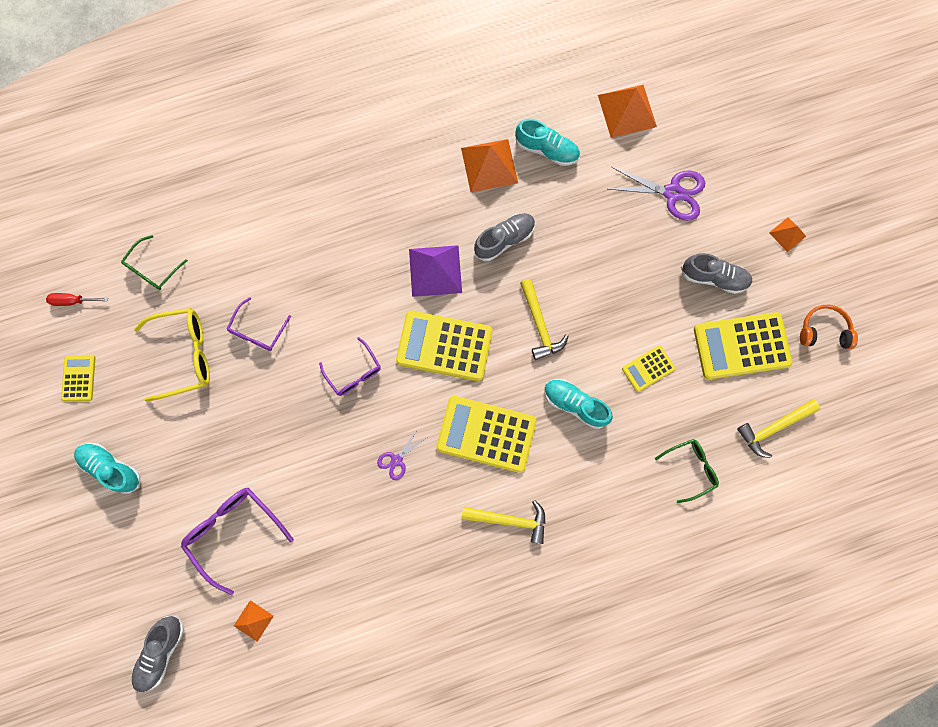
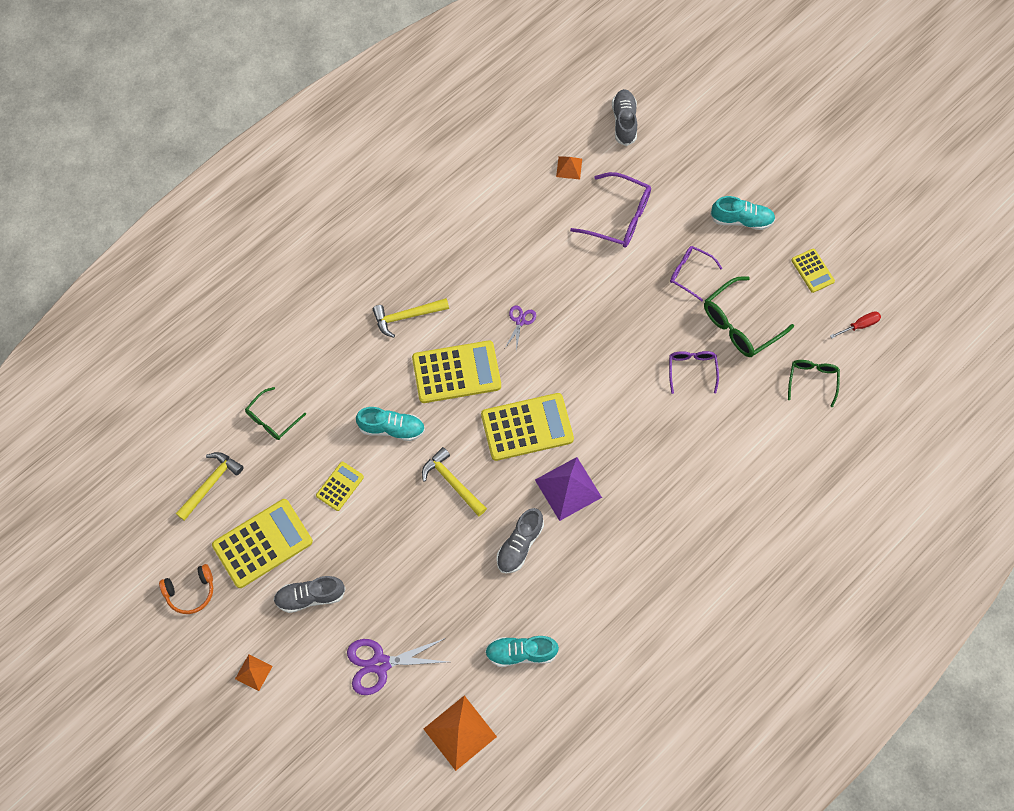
camera: 155 degrees right, 10 degrees down
yellow glasses [134,308,210,402] -> green glasses [704,276,794,357]
purple glasses [319,337,381,396] -> purple glasses moved to [670,246,722,301]
orange pyramid [461,139,518,192] -> none

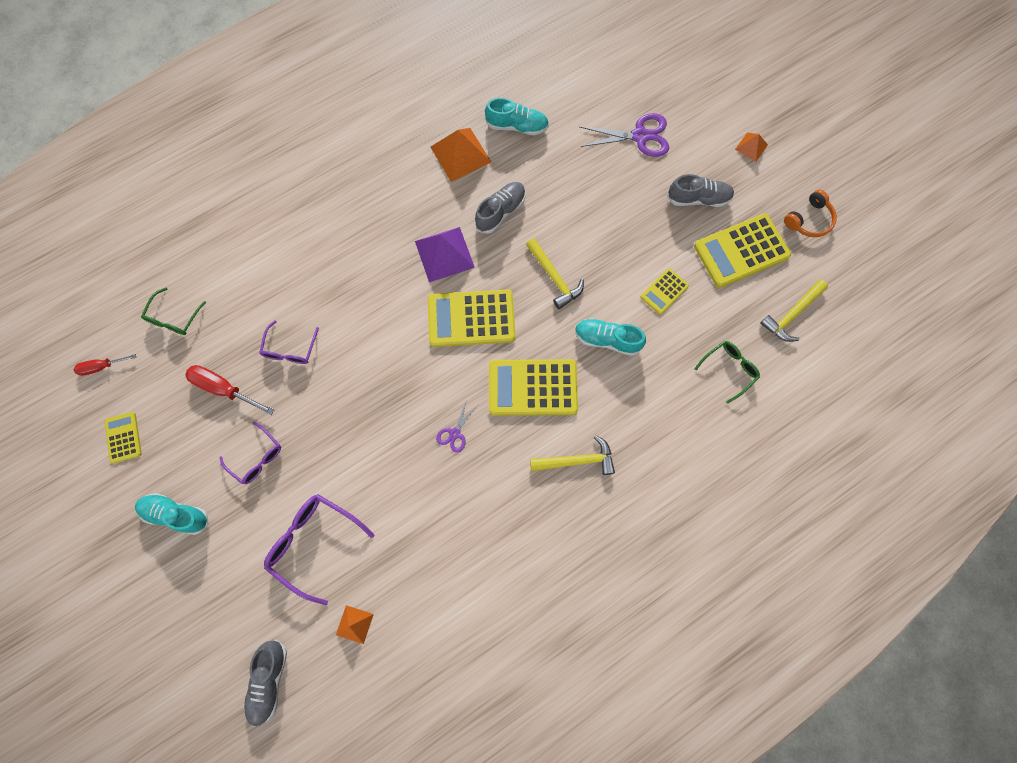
camera: 170 degrees left, 5 degrees up
orange headphones [159,564,213,614] -> orange headphones turned 150 degrees clockwise [784,190,837,237]
orange pyramid [424,695,497,771] -> orange pyramid moved to [430,128,492,182]
green glasses [704,276,794,357] -> red screwdriver [185,365,274,415]

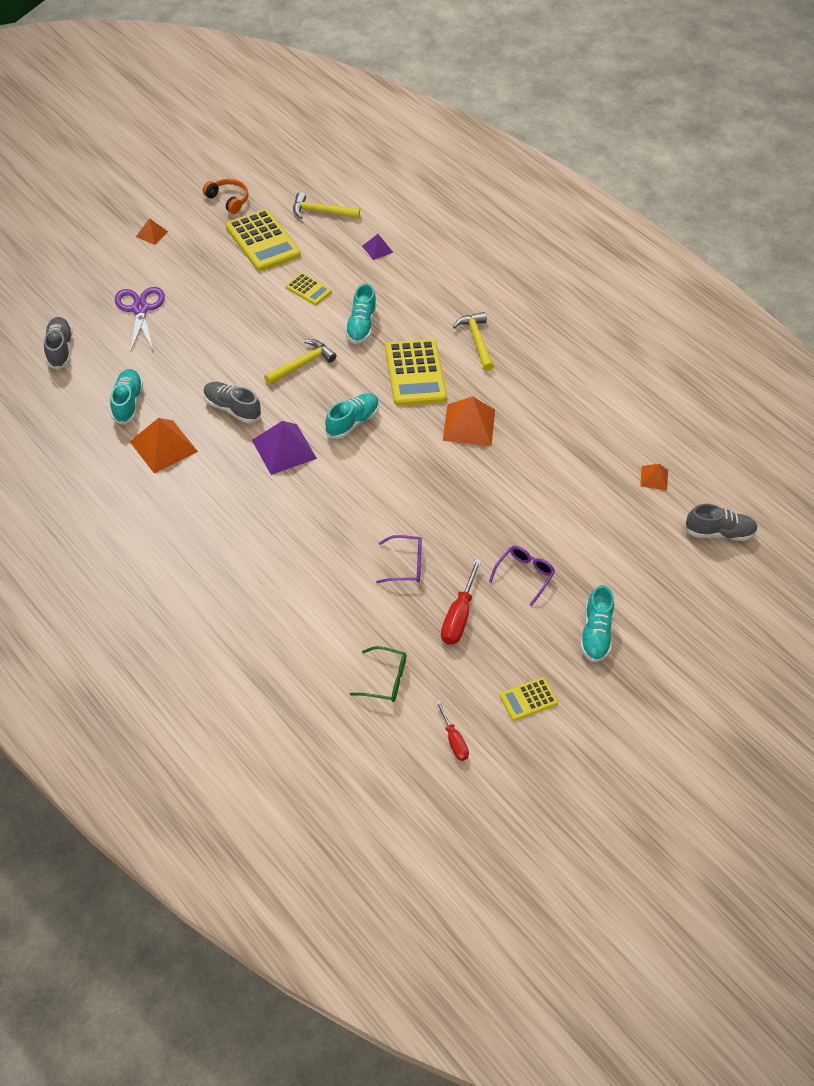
camera: 100 degrees left, 20 degrees down
purple glasses [264,494,375,605] -> none
yellow calculator [428,289,516,347] -> turquoise shoe [325,393,379,439]
purple scissors [436,399,478,453] -> orange pyramid [443,396,495,446]
grey shoe [667,174,734,207] -> grey shoe moved to [44,317,73,370]
green glasses [694,341,760,404] -> purple pyramid [362,234,393,260]
yellow hammer [760,280,828,342] -> yellow hammer turned 150 degrees clockwise [293,192,360,219]

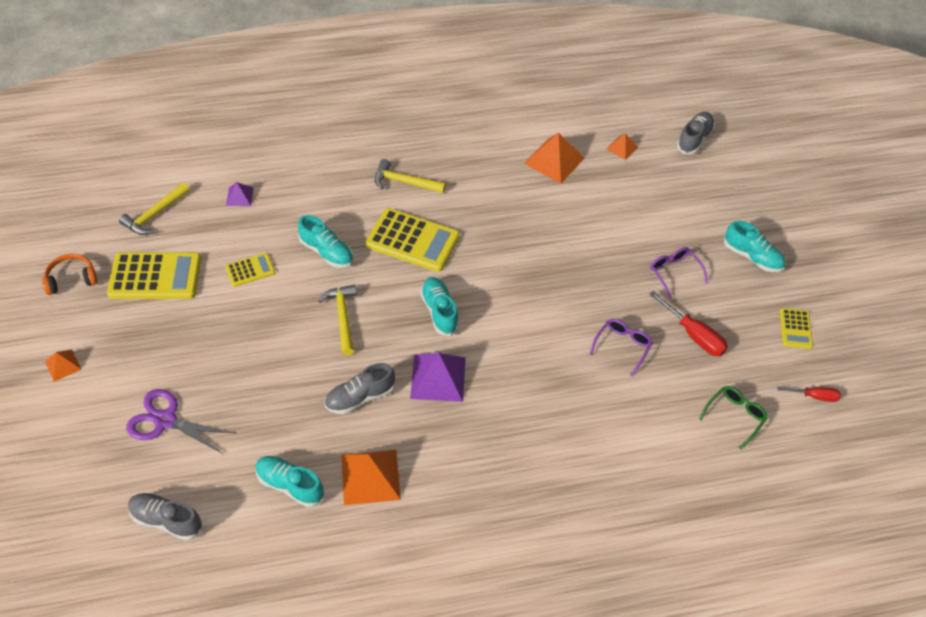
camera: 60 degrees left, 0 degrees up
orange pyramid [443,396,495,446] -> orange pyramid moved to [524,133,585,184]

